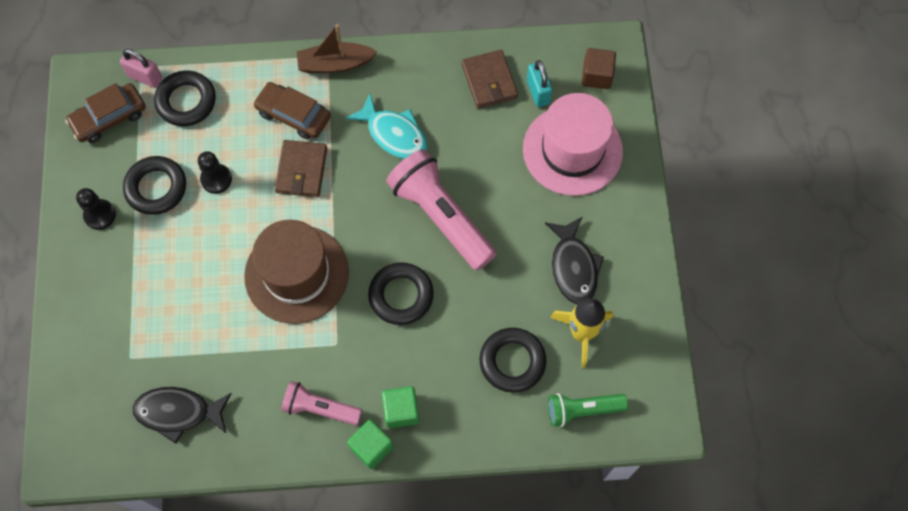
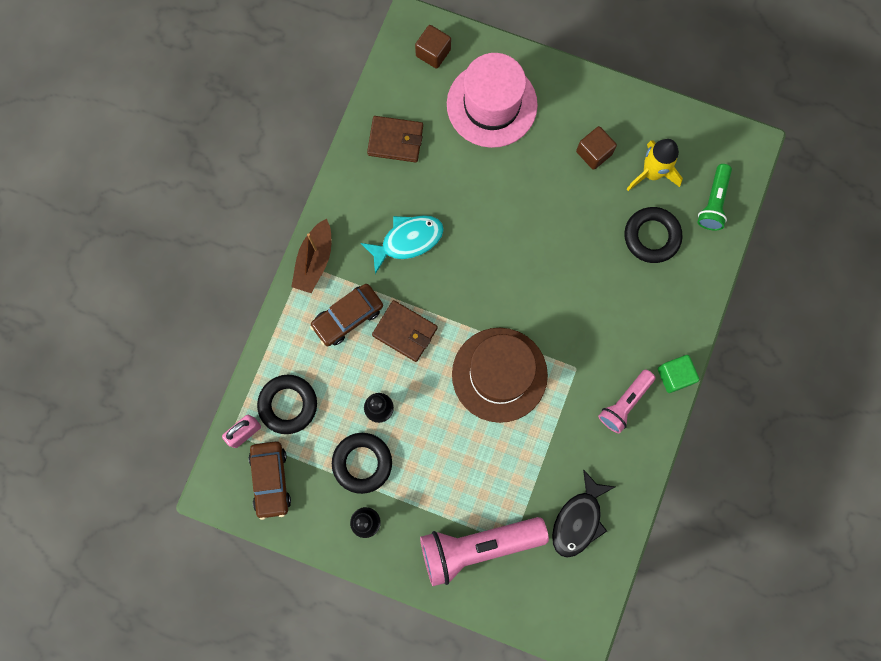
camera: 65 degrees left, 10 degrees up
black ring [368,262,434,325] -> none
green cube [382,386,419,428] -> none
pink flashlight [386,149,496,270] -> pink flashlight moved to [420,517,549,586]
turquoise padlock [527,60,552,107] -> none
black fish [545,217,604,304] -> brown cube [576,126,617,170]

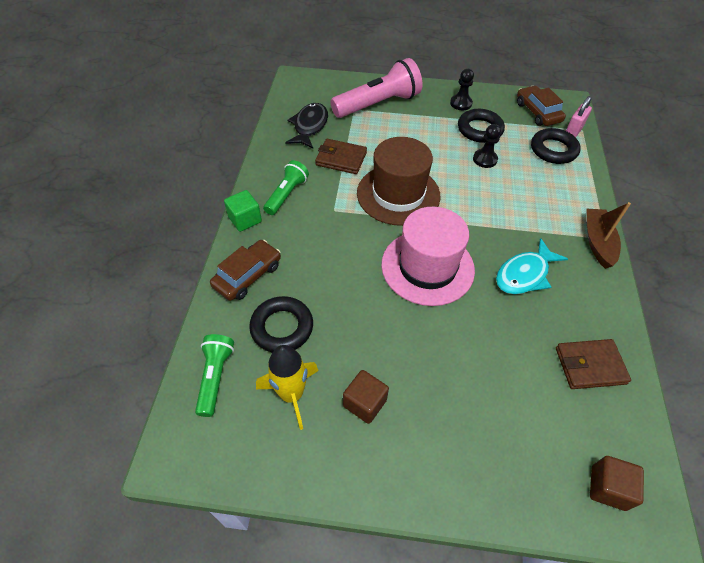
camera: 165 degrees right, 25 degrees down
brown car [310,284,383,346] -> brown car moved to [210,240,281,301]
brown wallet [372,300,438,362] -> brown wallet moved to [315,139,367,174]
pink hat [447,53,538,148] -> pink hat moved to [381,207,475,306]
pink flashlight [598,370,656,433] -> green flashlight [263,160,309,215]

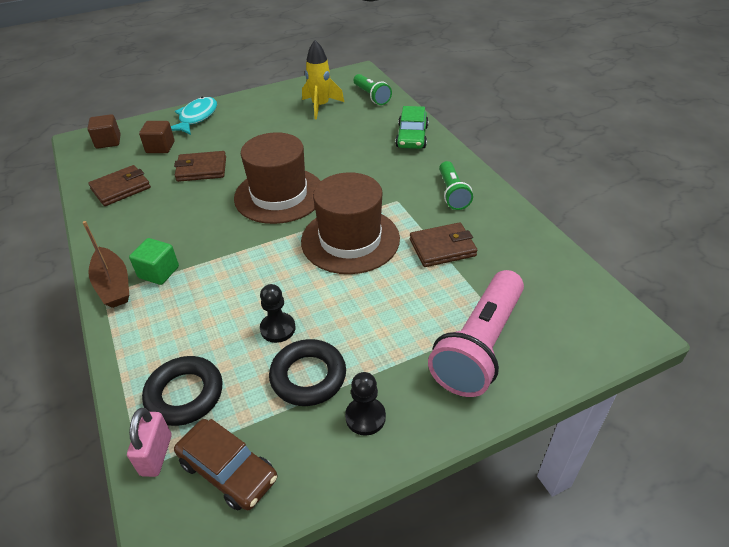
camera: 150 degrees right, 10 degrees down
brown car [210,240,281,301] -> green car [395,106,429,149]
green cube [224,190,262,232] -> green cube moved to [129,238,179,285]
black ring [249,296,313,353] -> none
black fish [285,103,328,149] -> none
brown cube [343,370,389,424] -> brown cube moved to [139,121,174,153]
pink hat [381,207,475,306] -> brown hat [234,132,321,224]
turquoise fish [496,238,568,294] -> turquoise fish moved to [171,97,217,135]
none -> brown wallet [174,151,226,182]

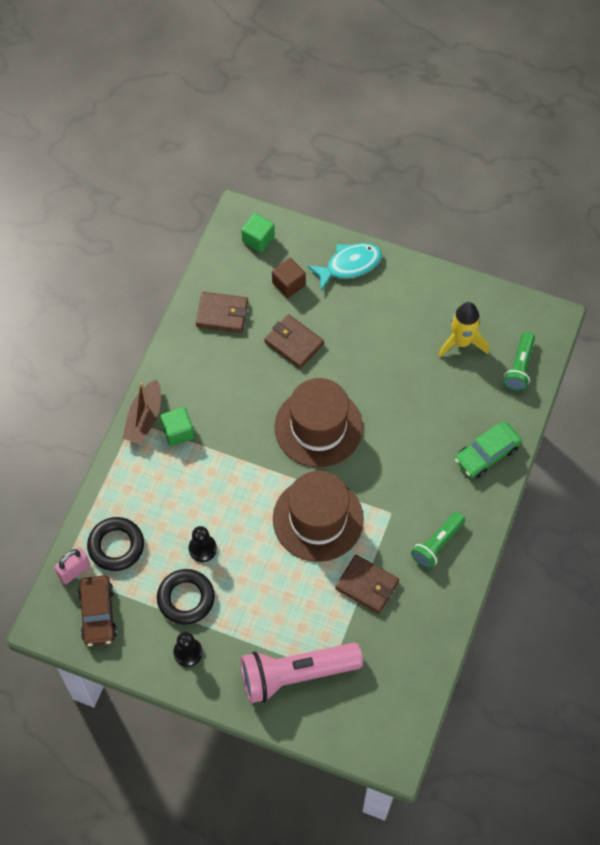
camera: 45 degrees right, 20 degrees up
brown cube [87,114,121,149] -> green cube [241,213,275,252]

